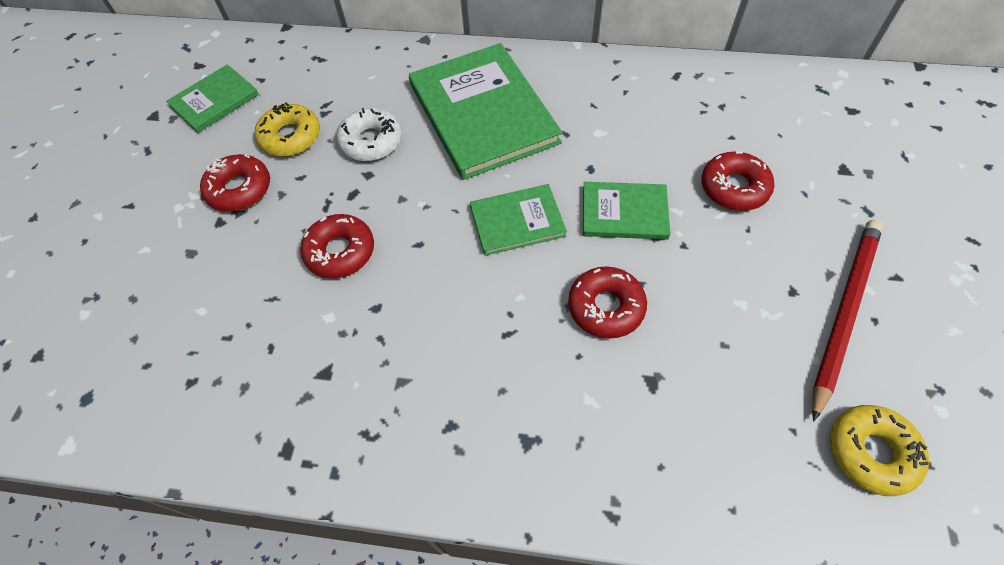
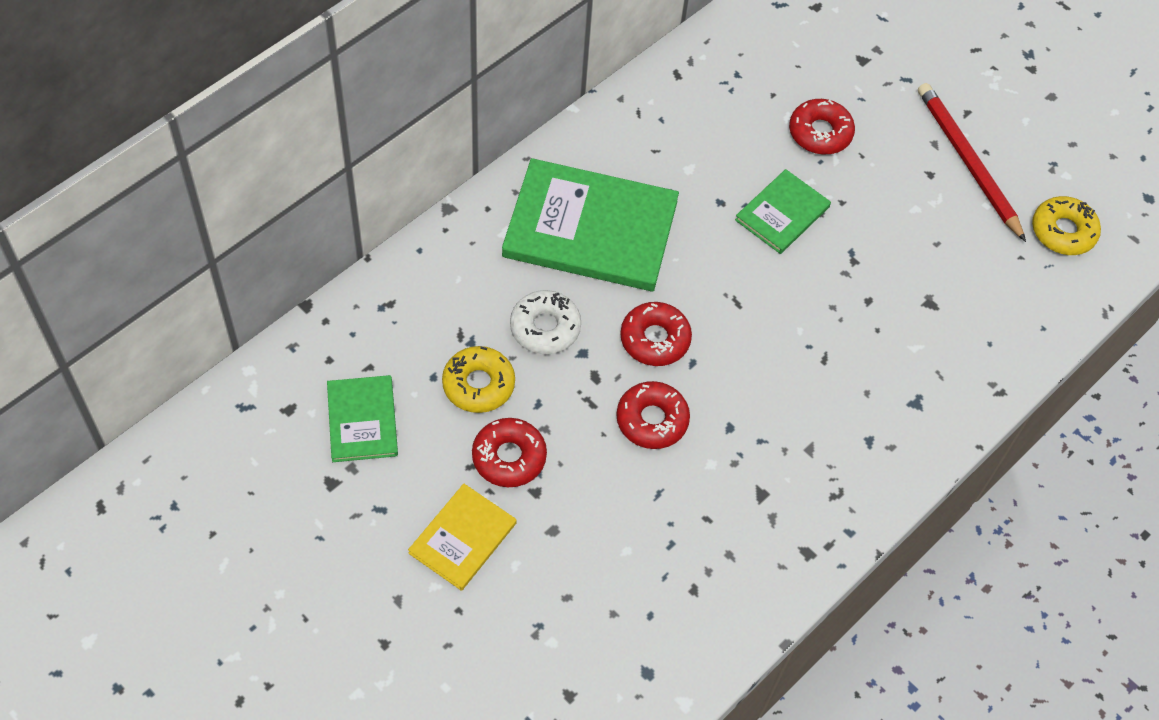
camera: 60 degrees left, 0 degrees up
green book [470,184,567,256] -> none
red donut [568,266,647,339] -> red donut moved to [620,302,692,366]
none -> yellow book [408,484,517,591]

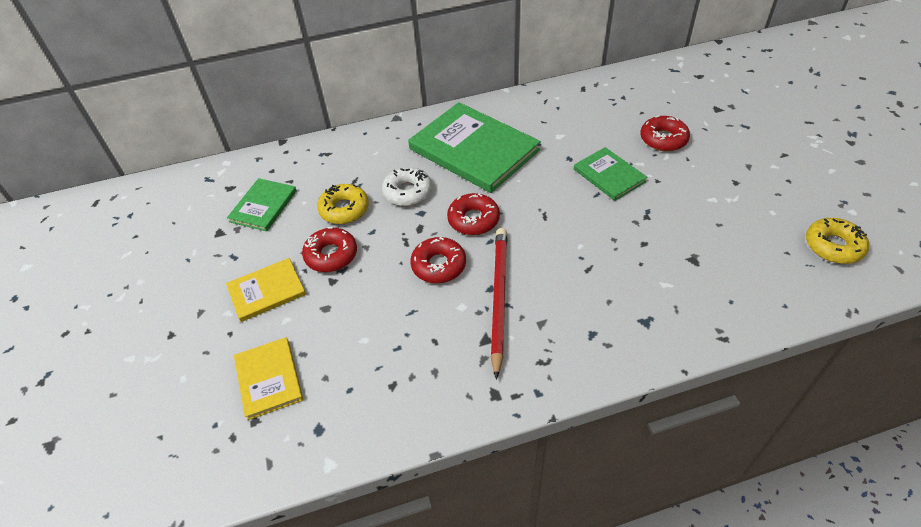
camera: 35 degrees right, 10 degrees down
green book [735,169,831,254] -> green book turned 75 degrees clockwise [574,147,648,201]
red pencil [918,83,1026,242] -> red pencil moved to [490,228,507,380]
none -> yellow book [234,337,303,420]

